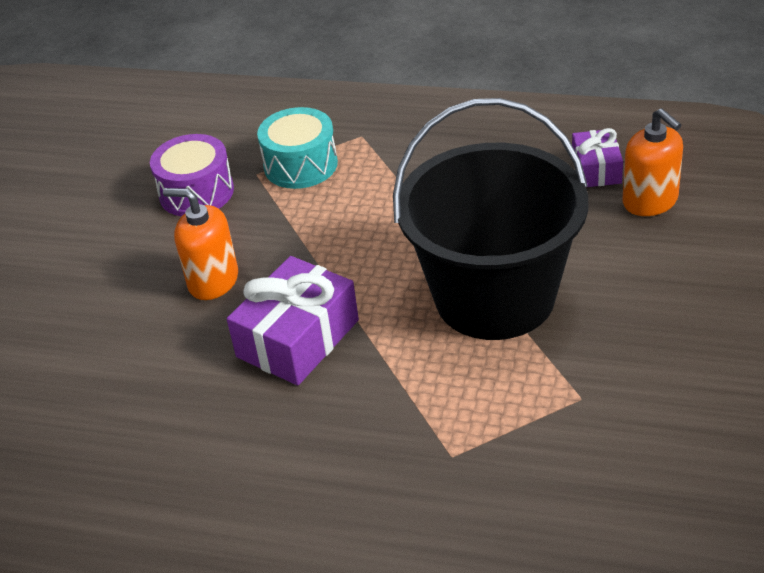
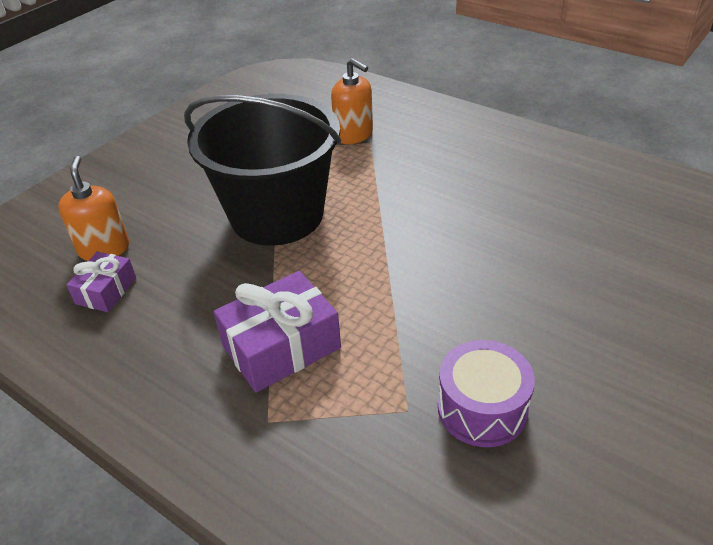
camera: 160 degrees left, 0 degrees up
orange soap dispenser [163,188,238,300] -> orange soap dispenser moved to [331,58,373,144]
purple gift [227,256,359,385] -> purple gift moved to [213,271,341,393]
turquoise drum [257,107,338,189] -> none

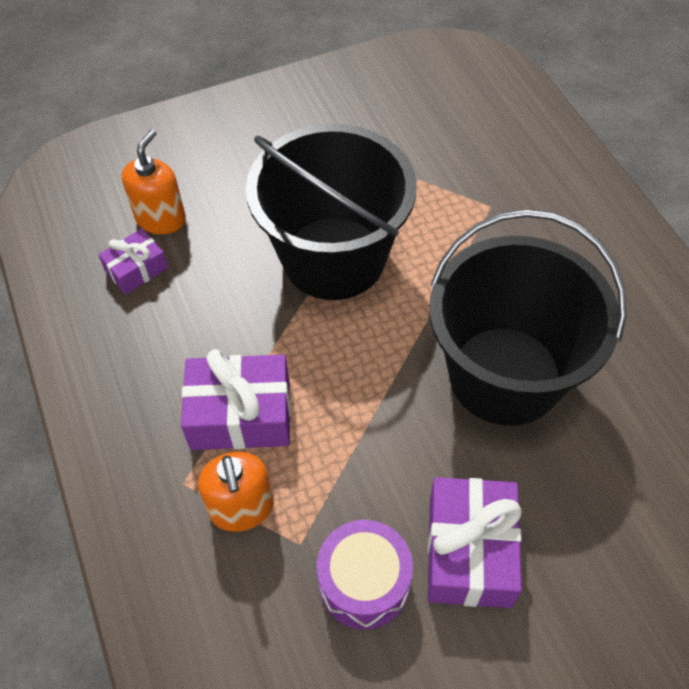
camera: 30 degrees right, 15 degrees up
orange soap dispenser [331,58,373,144] -> orange soap dispenser moved to [198,452,274,532]
none -> purple gift [427,477,522,608]
none -> black bucket [429,209,627,426]

